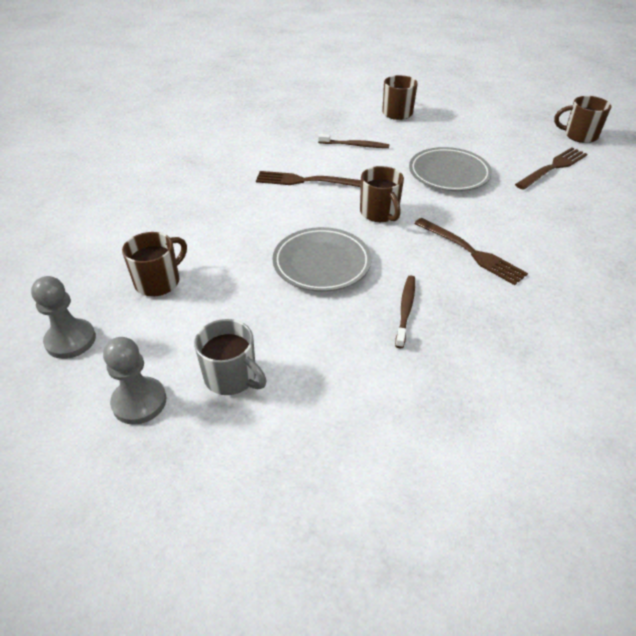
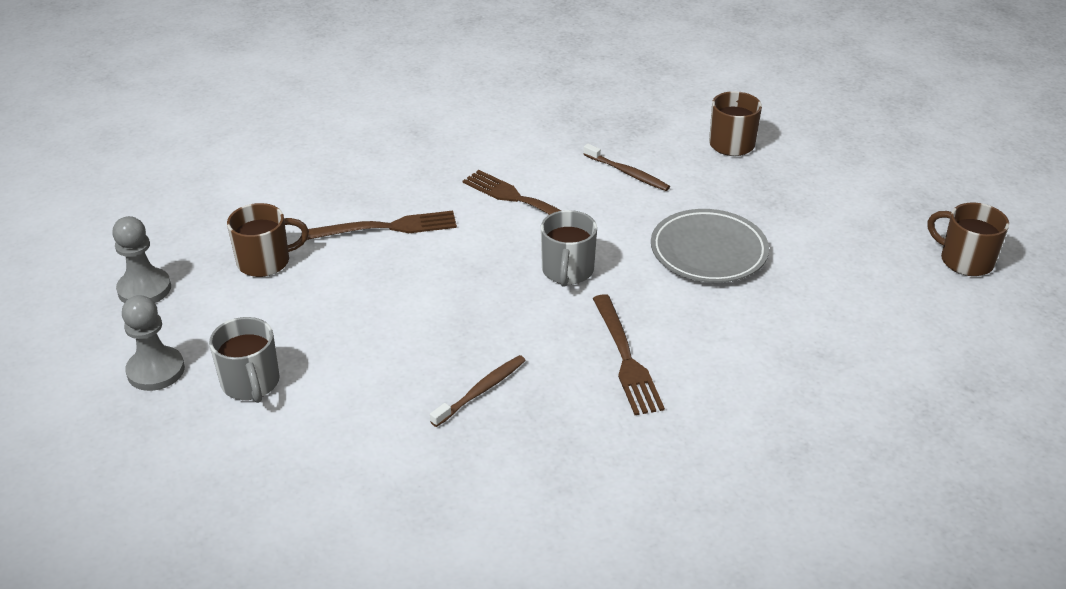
camera: 30 degrees right, 5 degrees down
grey plate [272,227,371,292] -> none
brown mug [360,166,404,222] -> grey mug [541,210,597,287]
brown fork [515,147,588,190] -> brown fork moved to [307,211,457,240]

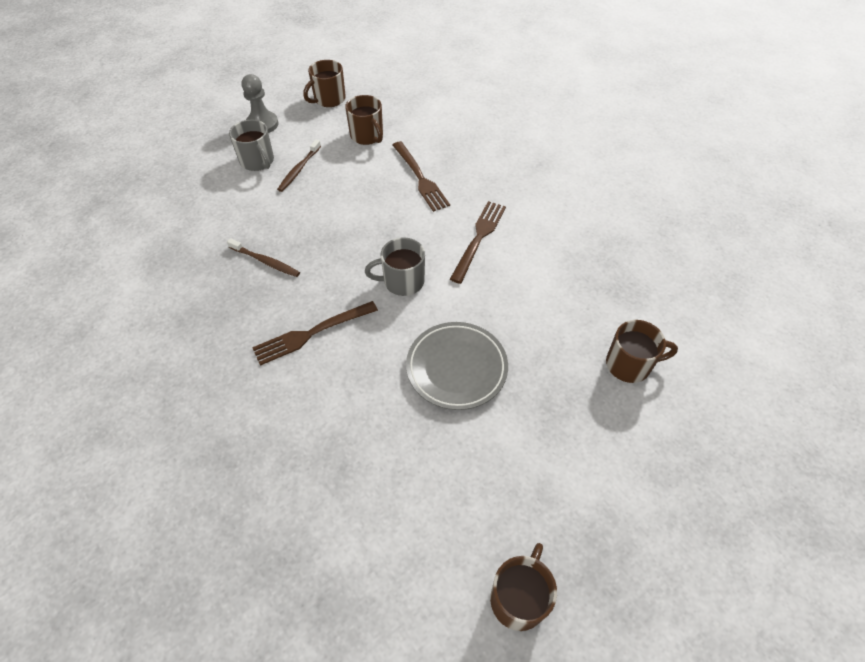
camera: 75 degrees right, 15 degrees up
grey pawn [112,216,171,303] -> brown mug [303,60,346,107]
grey mug [209,317,280,403] -> grey mug turned 90 degrees counterclockwise [229,120,274,171]
brown toothbrush [584,144,670,191] -> brown toothbrush moved to [277,140,321,192]

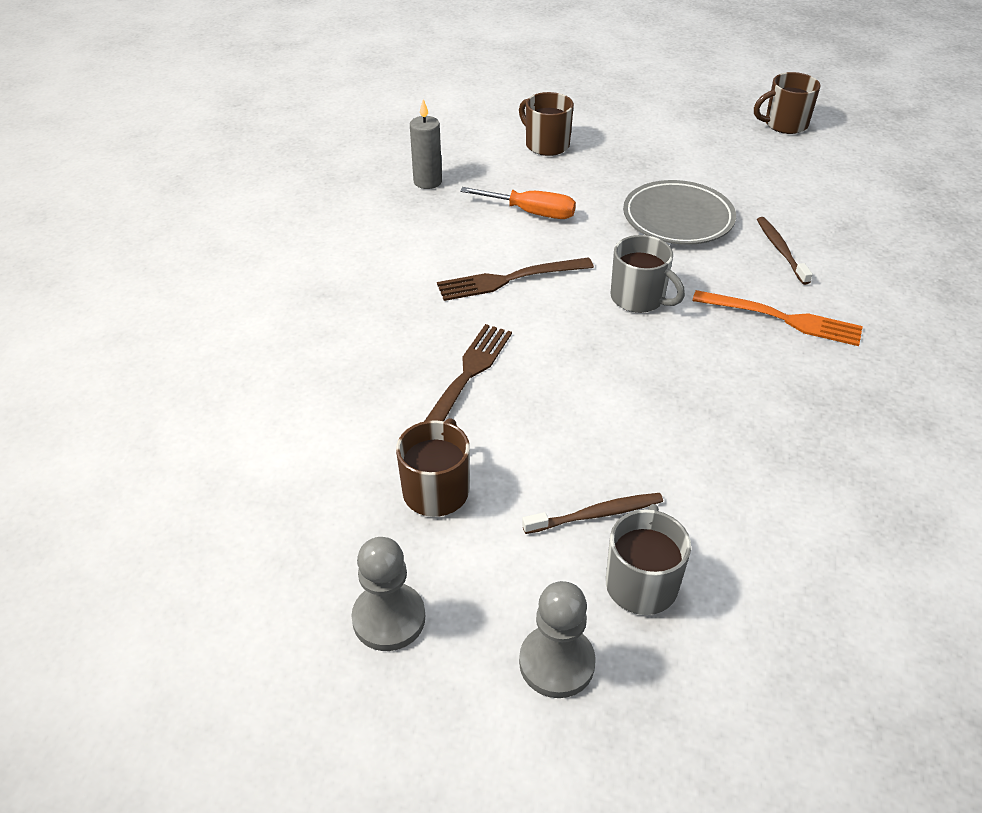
camera: 130 degrees left, 10 degrees down
brown toothbrush [227,238,300,277] -> brown toothbrush moved to [757,217,813,285]
brown fork [252,301,378,366] -> orange fork [692,290,863,346]
brown mug [303,60,346,107] -> grey pawn [351,537,425,651]
none -> grey candle [410,99,442,189]
none -> orange screwdriver [460,187,576,219]

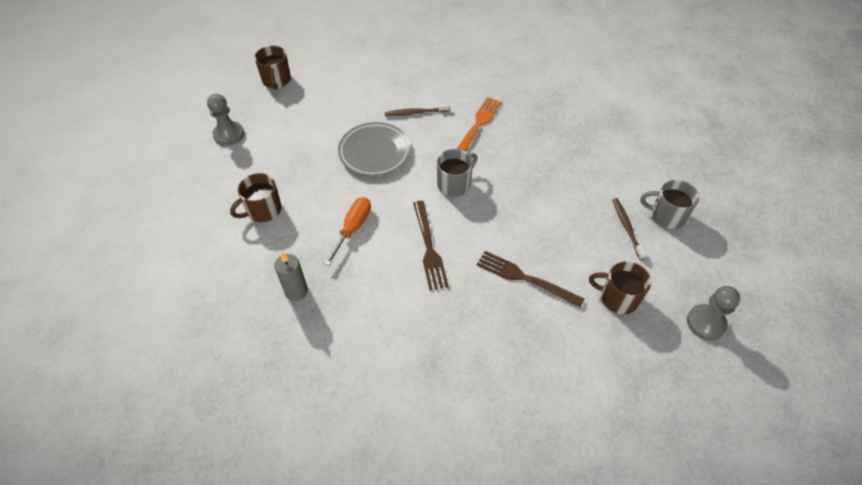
camera: 85 degrees left, 10 degrees up
grey pawn [519,581,596,698] -> grey pawn moved to [207,94,244,146]

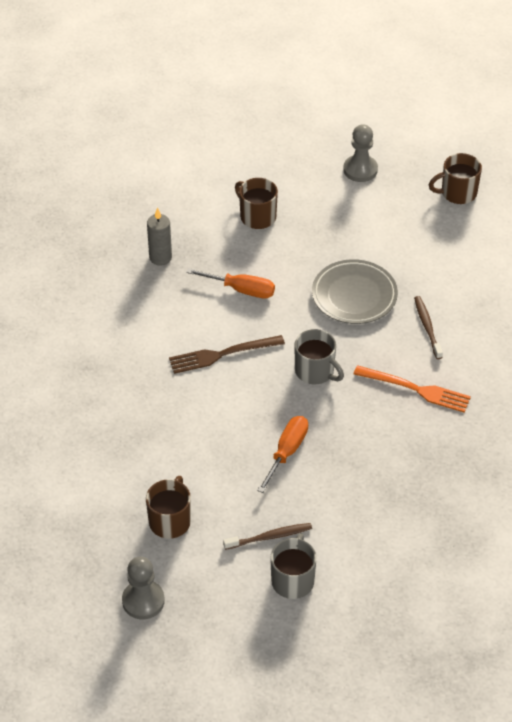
camera: 85 degrees right, 5 degrees down
brown fork [477,251,584,308] -> none
none -> orange screwdriver [257,416,308,493]

